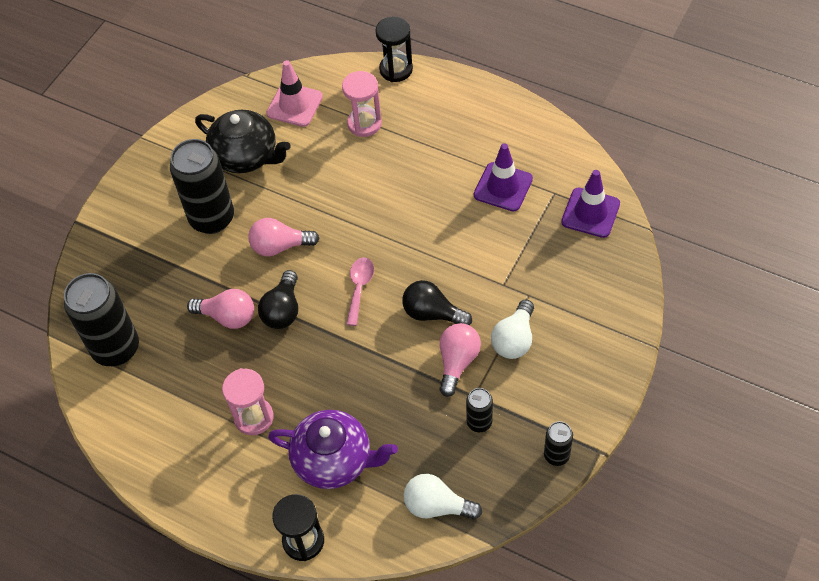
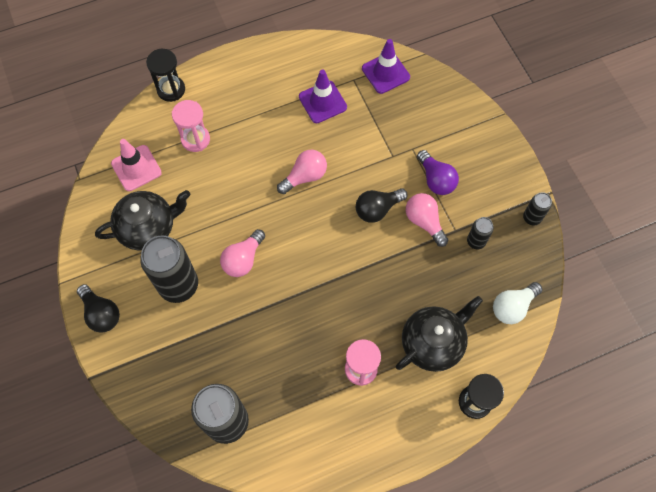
camera: 55 degrees left, 10 degrees up
pink light bulb [187,289,254,329] -> pink light bulb moved to [277,150,327,194]
black light bulb [258,270,298,329] -> black light bulb moved to [77,284,120,333]
purple teapot [268,410,398,489] -> black teapot [396,296,483,372]
pink spoon [346,257,374,326] -> none
white light bulb [491,299,534,359] -> purple light bulb [417,150,459,195]

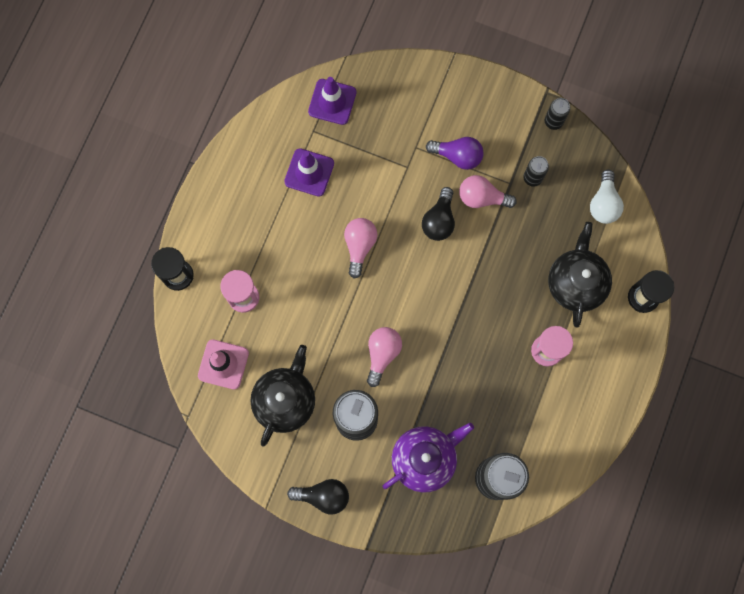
camera: 45 degrees left, 10 degrees up
pink light bulb [220,229,265,277] -> pink light bulb turned 150 degrees counterclockwise [367,327,402,387]
none -> purple teapot [383,423,474,493]

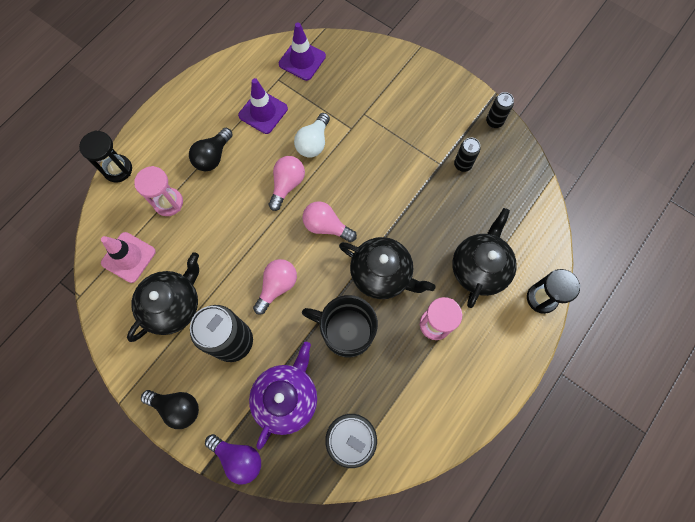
camera: 15 degrees right, 5 degrees down
purple teapot [383,423,474,493] -> purple teapot turned 45 degrees counterclockwise [249,342,317,450]
black light bulb [422,187,455,241] -> black light bulb moved to [189,128,233,171]
purple light bulb [426,137,484,170] -> purple light bulb moved to [205,434,261,485]
pink light bulb [459,175,517,208] -> pink light bulb moved to [302,201,357,242]
white light bulb [590,169,624,224] -> white light bulb moved to [294,113,330,158]
none -> black mug [302,295,378,357]
none -> black teapot [339,237,436,299]

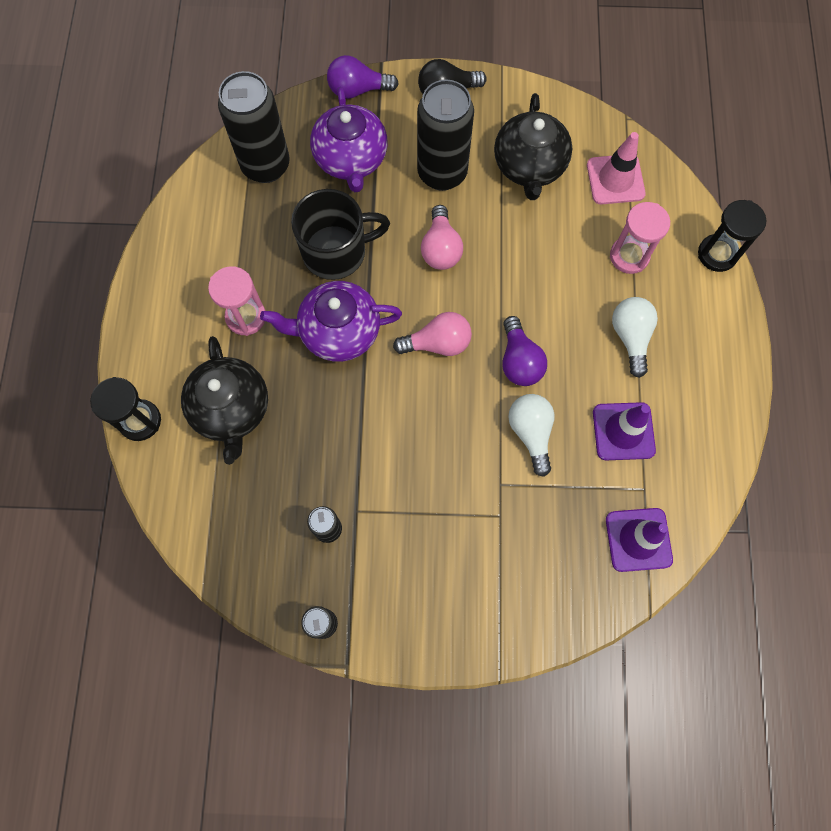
camera: 145 degrees right, 0 degrees up
black light bulb [189,128,233,171] -> white light bulb [612,297,658,378]
pink light bulb [269,156,305,211] -> purple light bulb [502,316,547,386]
black teapot [339,237,436,299] -> purple teapot [260,281,402,362]

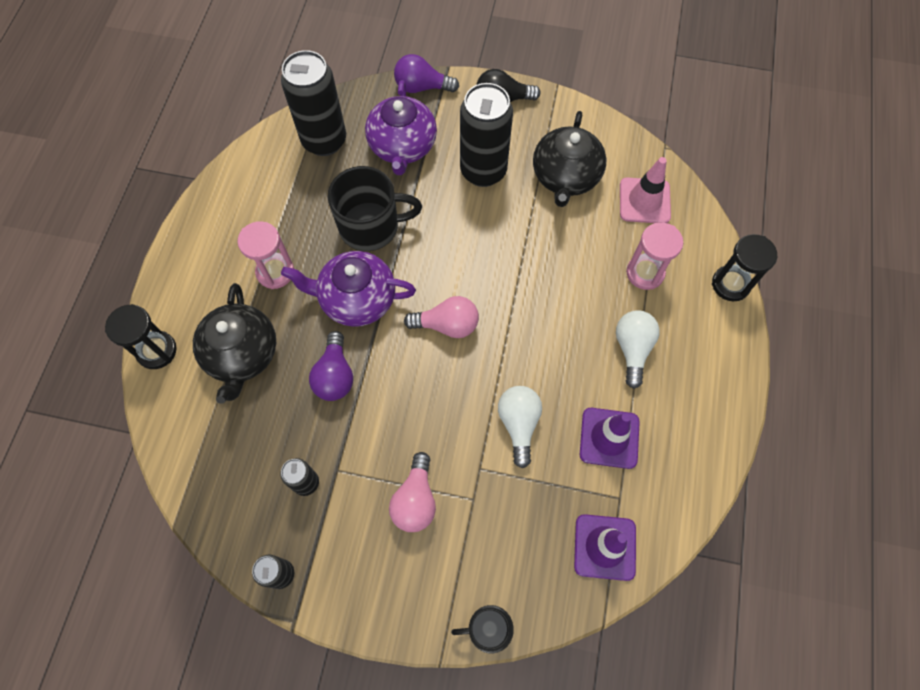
camera: 10 degrees right, 5 degrees down
pink light bulb [421,205,463,270] -> pink light bulb moved to [389,452,436,532]
purple light bulb [502,316,547,386] -> purple light bulb moved to [309,331,353,401]
none -> black mug [451,605,514,654]

